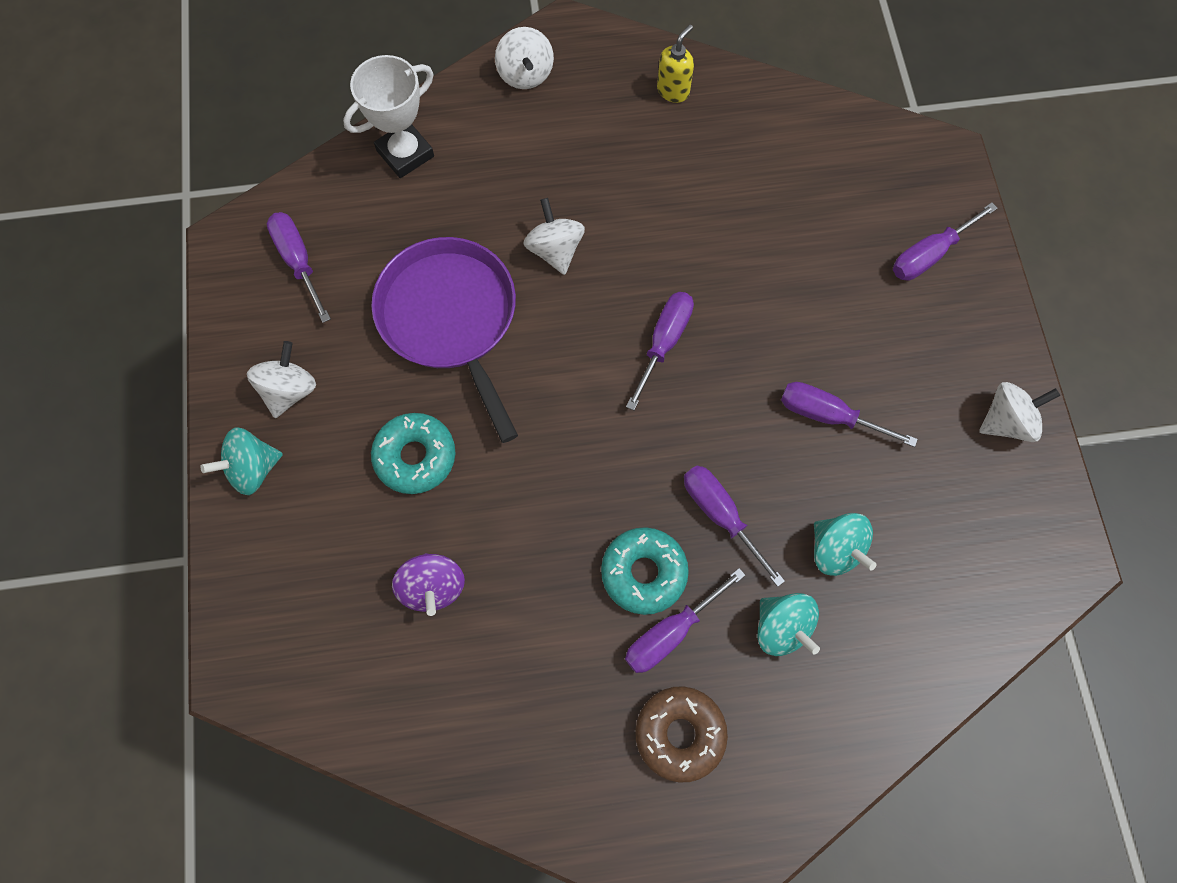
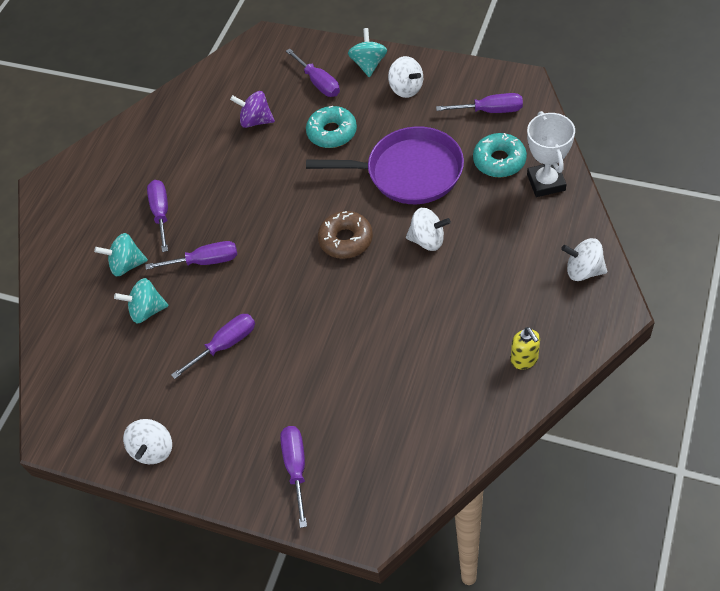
camera: 125 degrees right, 15 degrees down
turquoise donut [601,527,689,615] -> turquoise donut moved to [473,133,527,177]
purple screwdriver [626,292,694,411] -> purple screwdriver moved to [286,49,340,97]
brown donut [635,686,728,783] -> brown donut moved to [318,211,373,259]

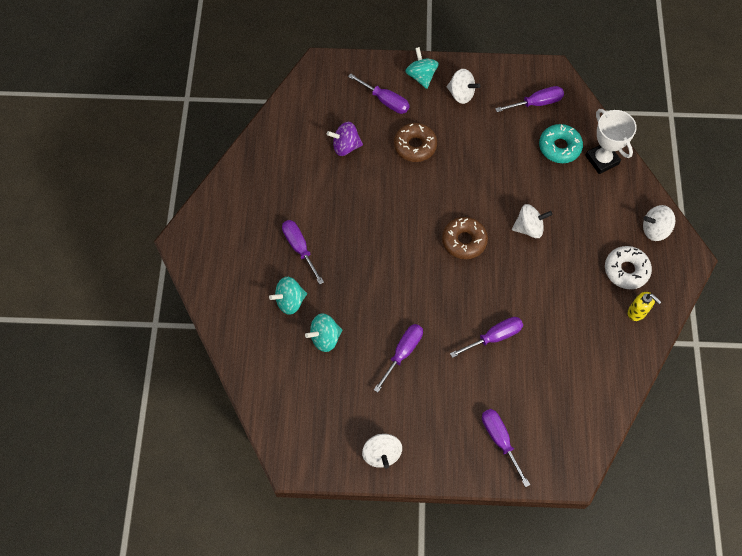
camera: 25 degrees left, 10 degrees up
purple screwdriver [145,241,237,270] -> purple screwdriver moved to [450,317,523,358]
turquoise donut [306,106,357,148] -> brown donut [394,123,437,162]
purple pan [306,126,464,204] -> none
none -> white donut [605,246,652,289]

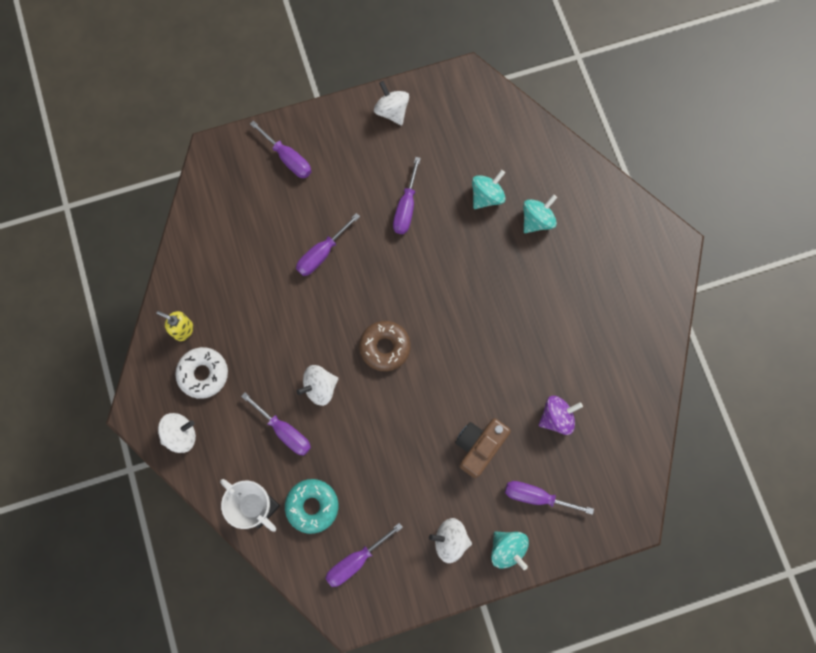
camera: 160 degrees right, 10 degrees up
purple screwdriver [282,220,324,284] -> purple screwdriver moved to [241,393,311,455]
brown donut [394,123,437,162] -> brown camera [455,418,511,478]

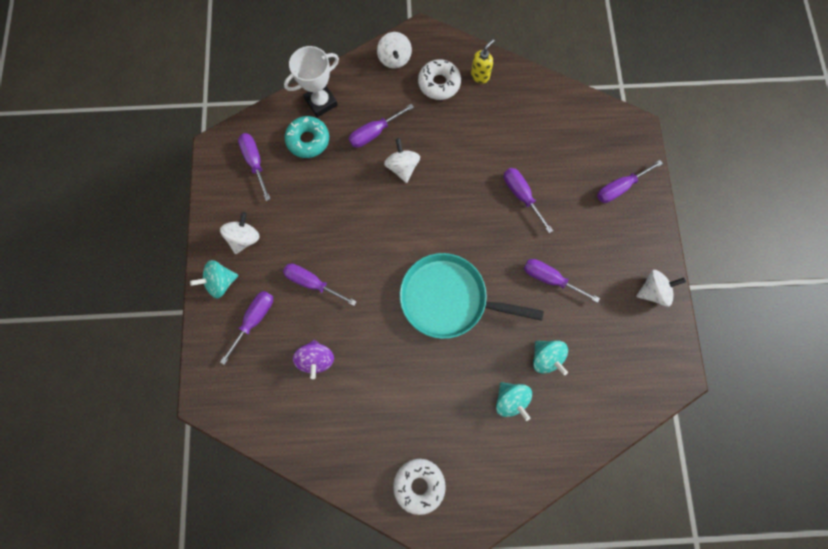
camera: 105 degrees right, 0 degrees up
brown donut [359,321,410,371] -> none
brown camera [455,418,511,478] -> purple screwdriver [283,263,357,306]
none -> white donut [393,459,446,515]
none -> turquoise pan [400,253,544,339]

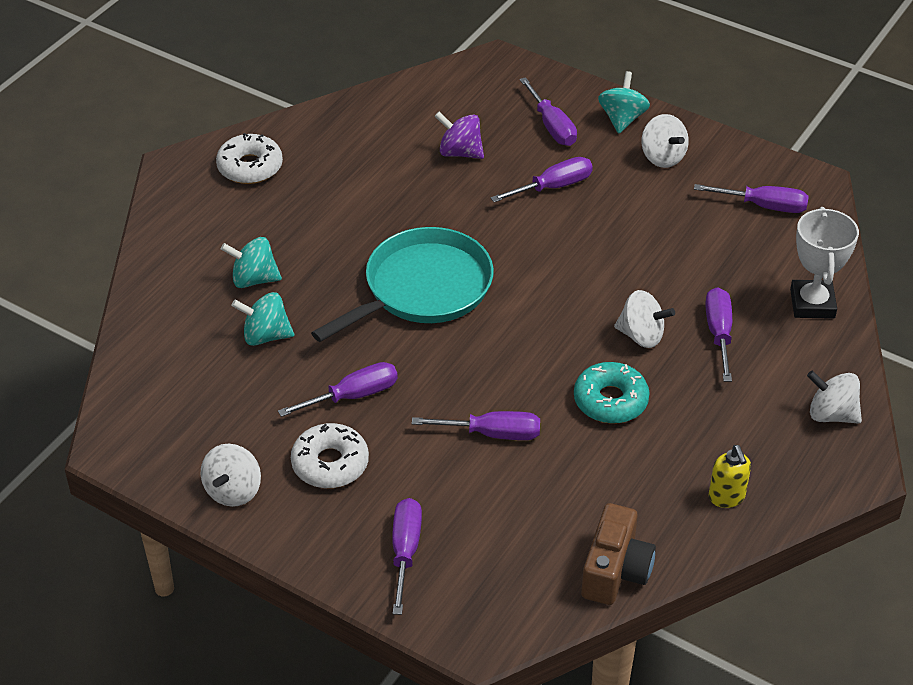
camera: 125 degrees right, 30 degrees down
turquoise donut [284,116,329,158] -> turquoise donut moved to [574,362,650,424]
white donut [418,59,461,100] -> white donut moved to [291,423,369,488]
none -> brown camera [581,503,656,605]

